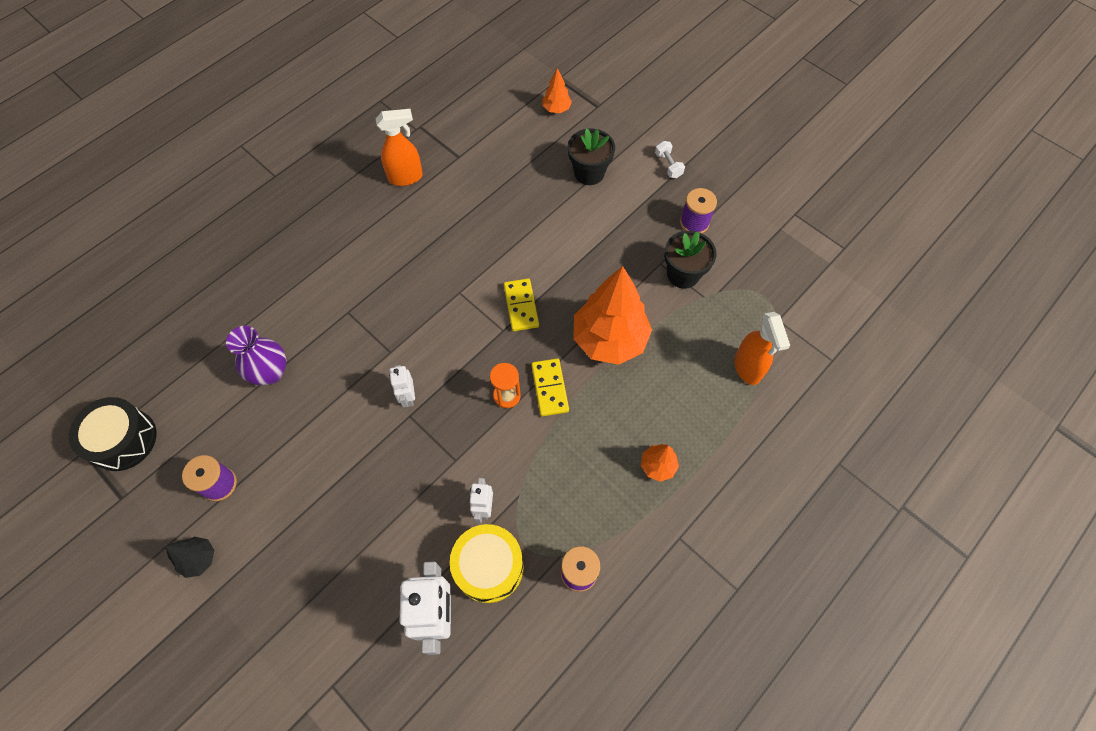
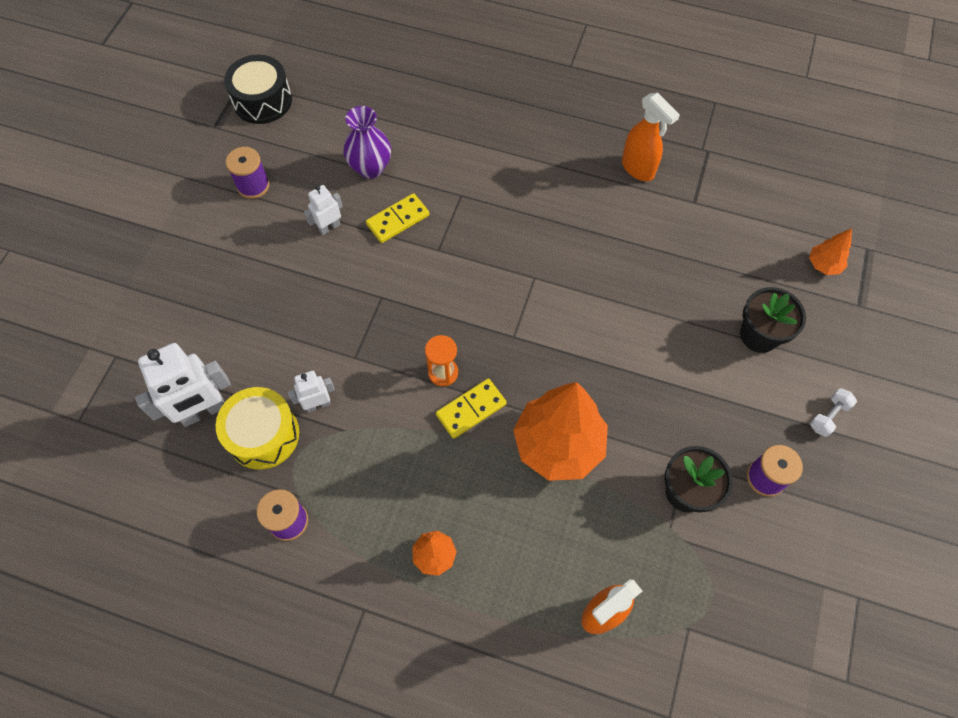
camera: 65 degrees right, 0 degrees up
black tree [165,537,215,578] -> none
white robot [389,365,415,407] -> white robot moved to [304,185,343,235]
yellow domino [504,278,539,331] -> yellow domino moved to [366,193,429,243]

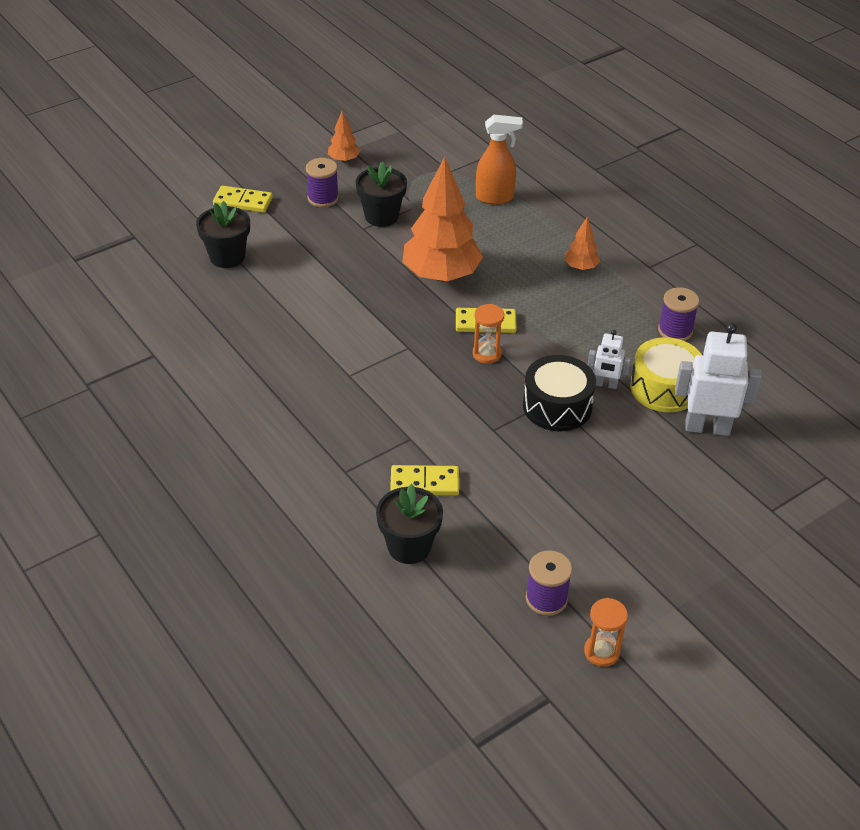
camera: 145 degrees left, 20 degrees down
black drum [224,55,292,124] -> black drum moved to [523,355,596,431]
white robot [304,185,343,235] -> none
purple vase [343,106,391,179] -> black flower pot [376,484,443,564]
orange spray bottle [622,93,680,181] -> none
orange tree [809,228,852,275] -> orange tree moved to [328,111,360,162]
white dumbbell [810,388,857,437] -> yellow domino [213,186,273,213]
none -> orange hourglass [584,598,628,667]

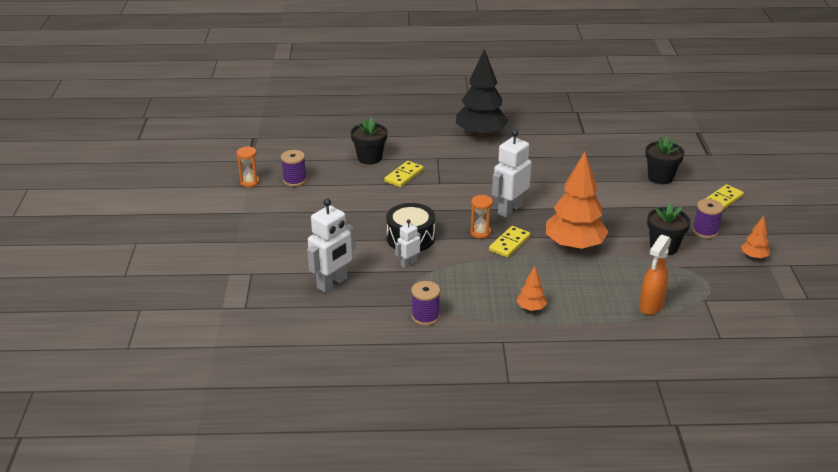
camera: 125 degrees right, 10 degrees down
yellow drum [630,337,702,412] -> none
none -> black tree [456,49,509,138]
none -> white robot [492,130,532,217]

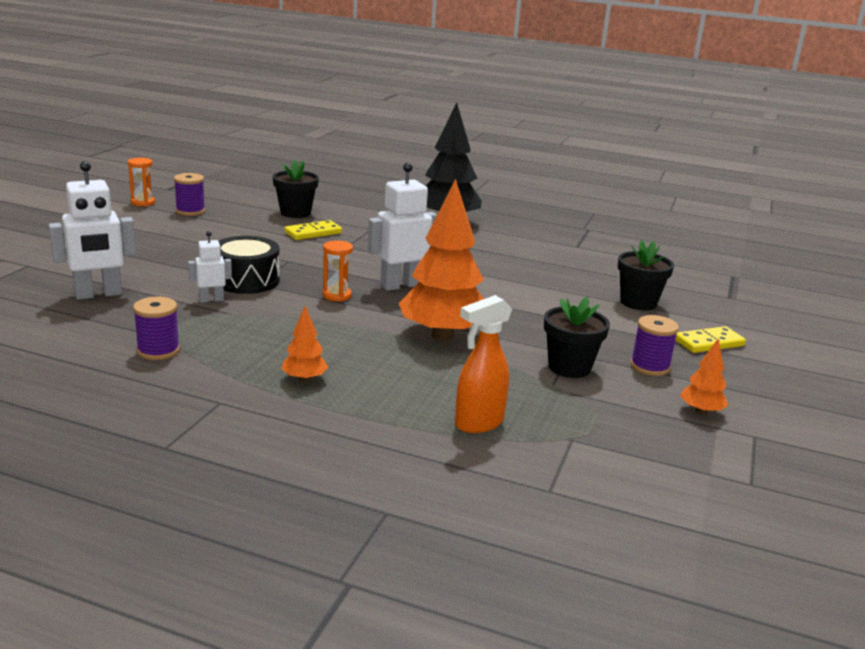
camera: 20 degrees right, 10 degrees down
yellow domino [489,226,530,258] -> none

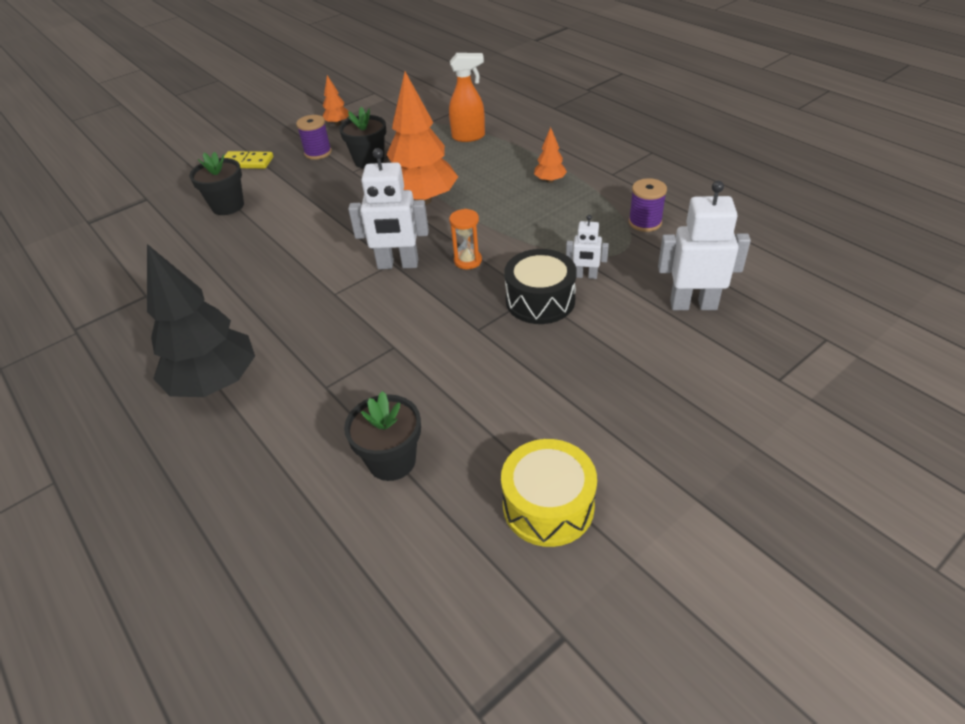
camera: 145 degrees left, 20 degrees up
orange hourglass [128,158,155,206] -> none
purple spool [174,173,205,216] -> yellow drum [501,439,597,547]
yellow domino [284,220,342,240] -> none

